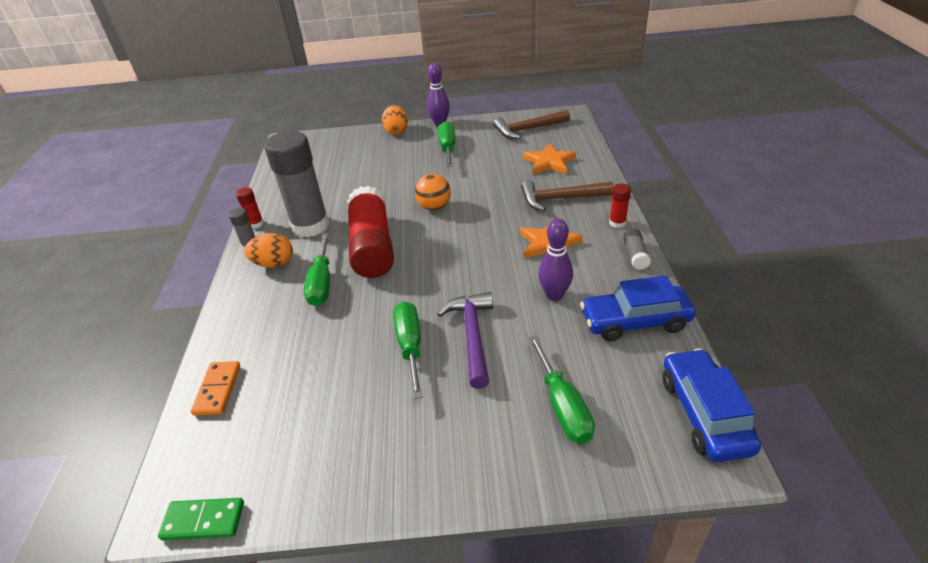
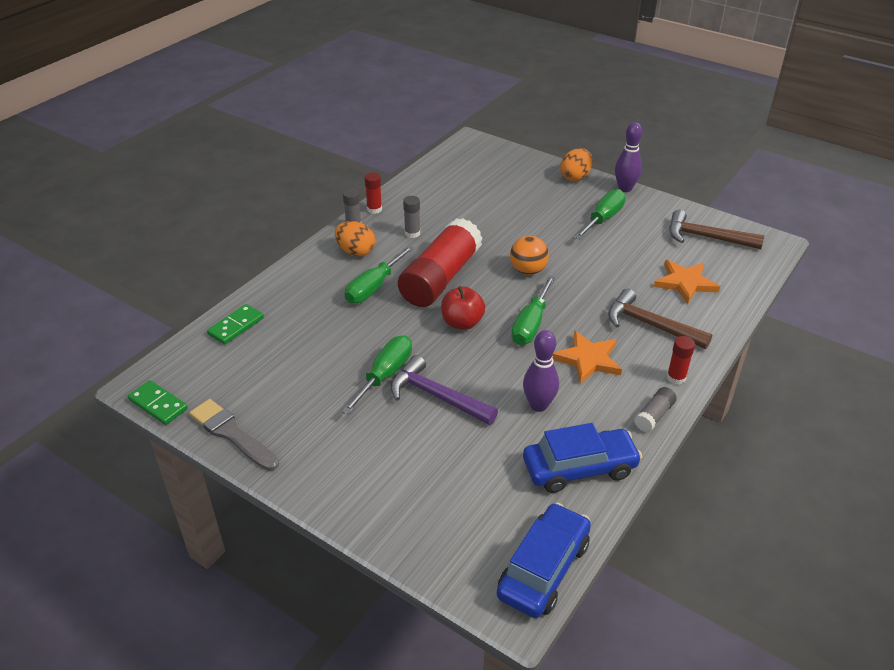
camera: 35 degrees right, 0 degrees up
orange domino [191,361,240,415] -> green domino [207,304,264,345]
grey glue stick [264,131,329,237] -> grey glue stick [403,196,420,238], size x0.41
purple hammer [437,292,493,389] -> purple hammer turned 90 degrees counterclockwise [391,355,498,425]
green screwdriver [529,335,595,444] -> green screwdriver moved to [511,275,555,345]
blue car [580,275,695,341] -> blue car turned 135 degrees clockwise [523,423,642,493]
none -> grey brush [189,399,279,471]
none -> red apple [441,286,485,330]

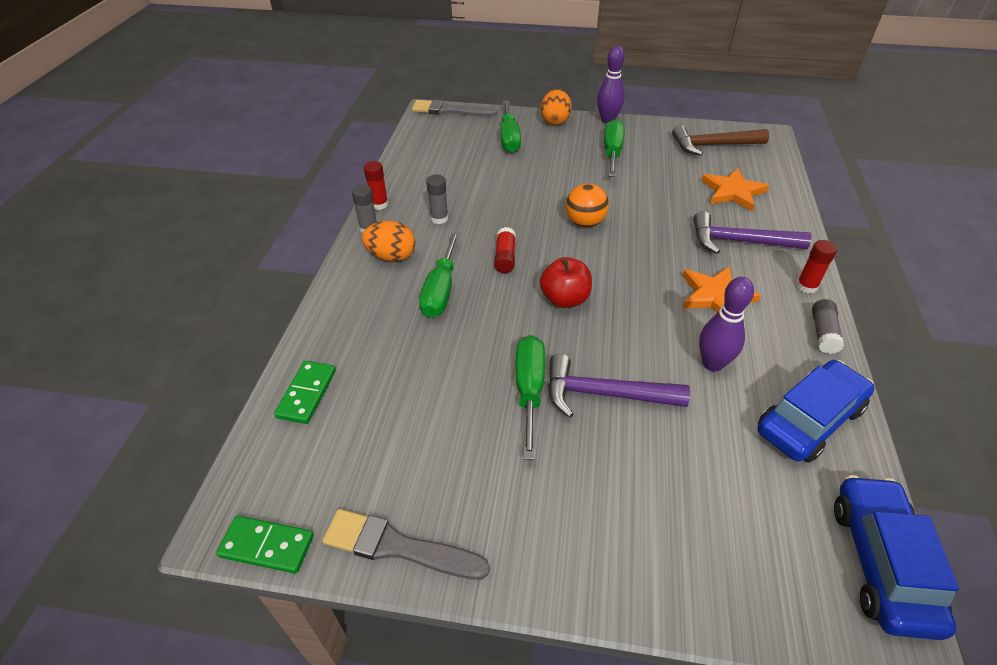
camera: 25 degrees left, 5 degrees up
red glue stick [398,218,483,307] -> red glue stick [494,227,516,273], size x0.41
green screwdriver [511,275,555,345] -> green screwdriver moved to [501,101,521,153]
brown hammer [608,289,712,349] -> purple hammer [693,211,811,254]
none -> grey brush [412,100,497,117]

